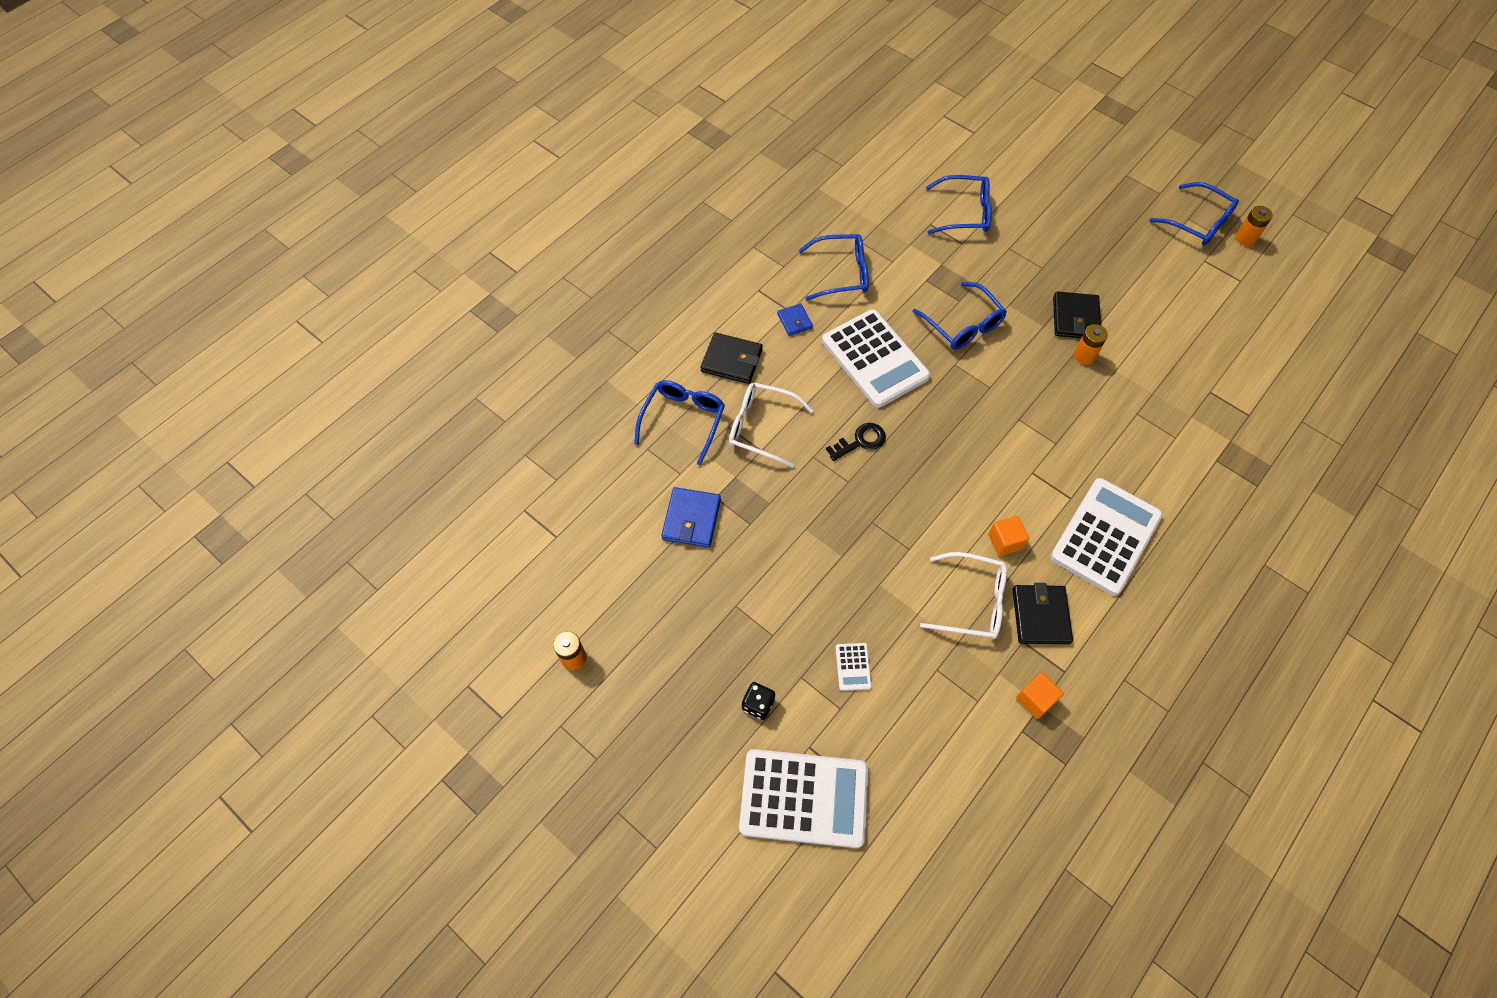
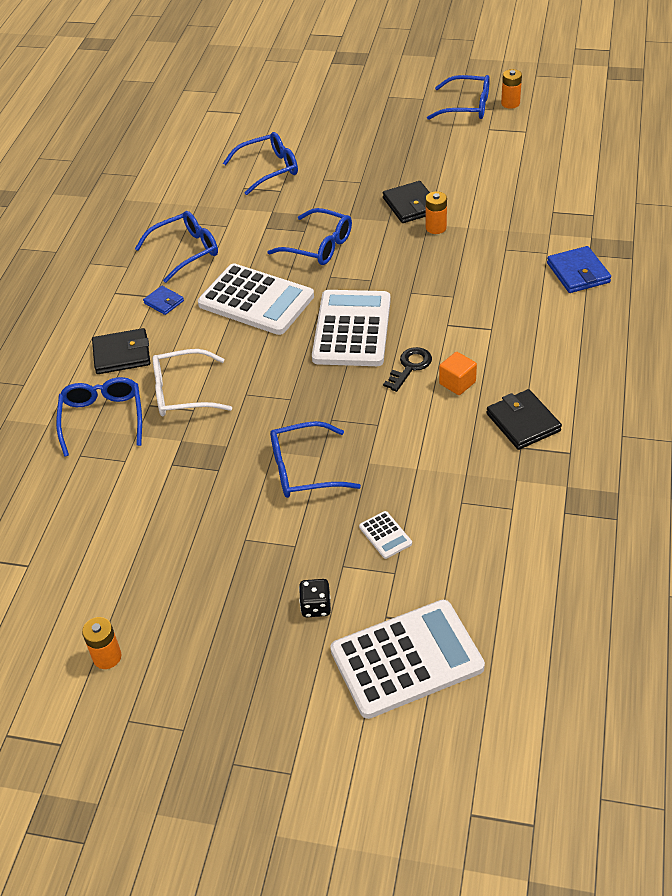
camera: 25 degrees left, 15 degrees down
blue wallet [661,487,721,547] -> blue wallet moved to [547,246,611,293]
black key [826,423,886,461] -> black key moved to [383,347,432,392]
white glasses [920,552,1007,639] -> none
orange cube [1016,672,1064,719] -> none
white calculator [1050,478,1163,596] -> white calculator moved to [312,290,391,366]
none -> blue glasses [270,421,361,498]

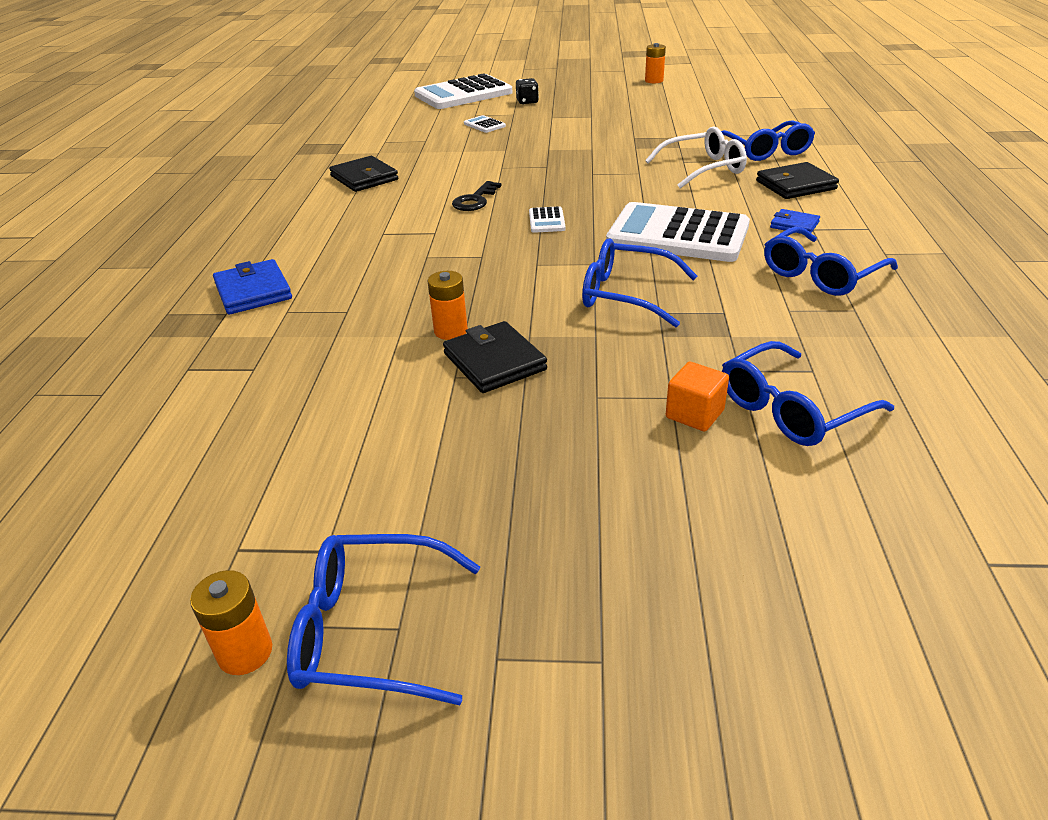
camera: 170 degrees right, 10 degrees down
blue glasses [270,421,361,498] -> none
white calculator [312,290,391,366] -> white calculator [529,206,566,233], size x0.41
orange cube [439,352,477,395] -> orange cube moved to [666,362,729,432]

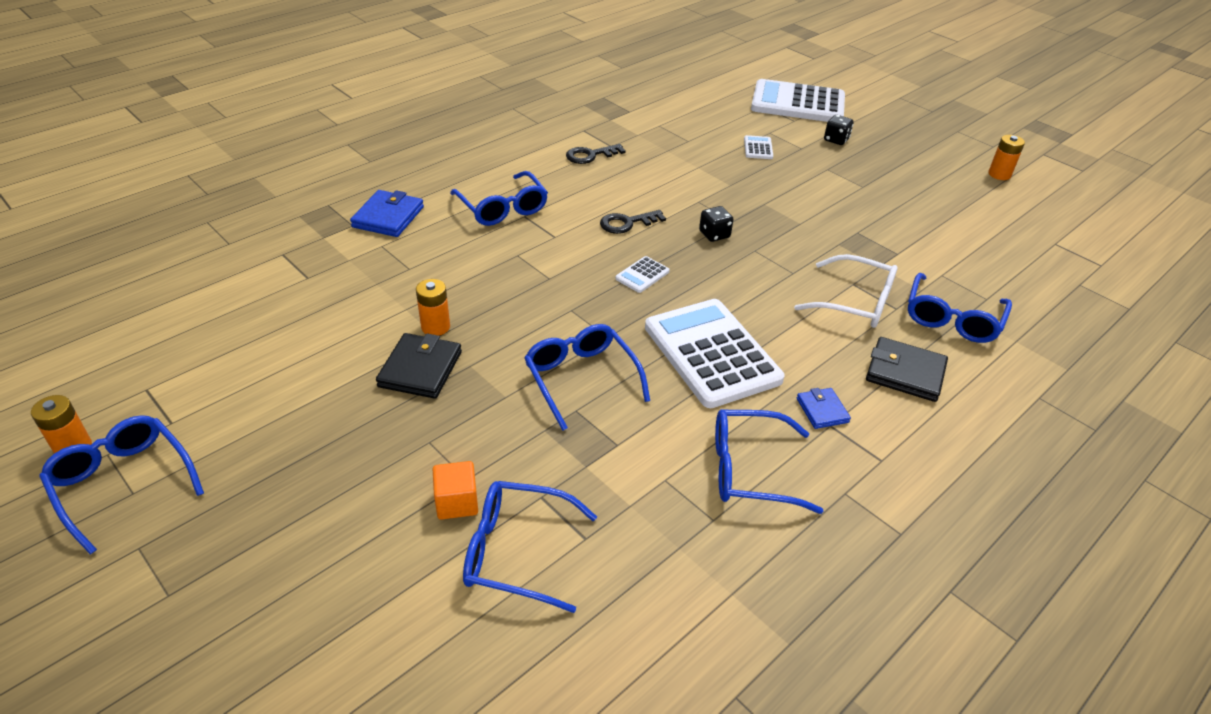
camera: 40 degrees right, 5 degrees up
black wallet [329,156,398,192] -> black key [566,144,626,164]
none -> blue glasses [450,171,548,226]
none -> black dice [699,206,734,242]

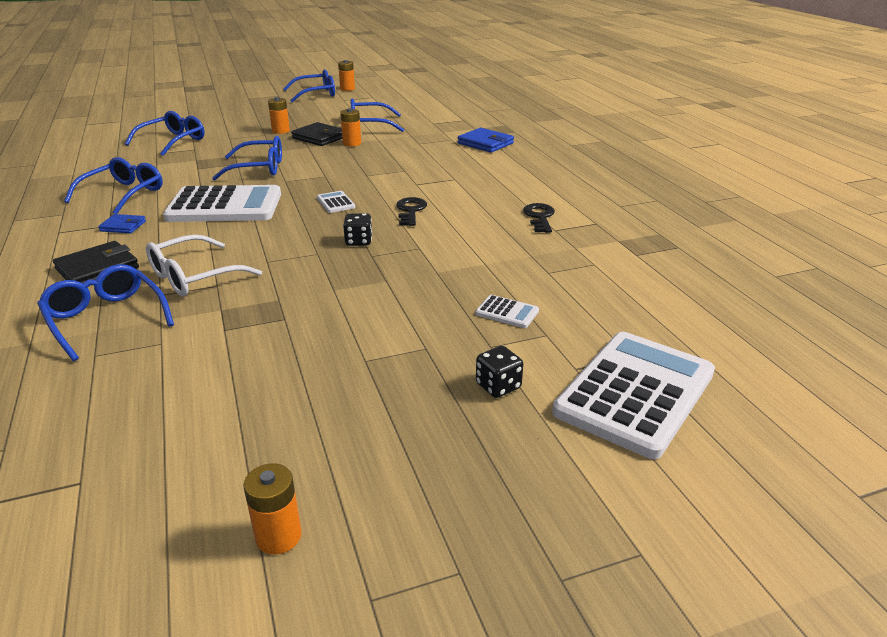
camera: 115 degrees right, 10 degrees down
orange cube [433,461,478,520] -> none
blue glasses [450,171,548,226] -> blue glasses moved to [351,99,404,132]
none -> orange battery [268,97,290,134]

